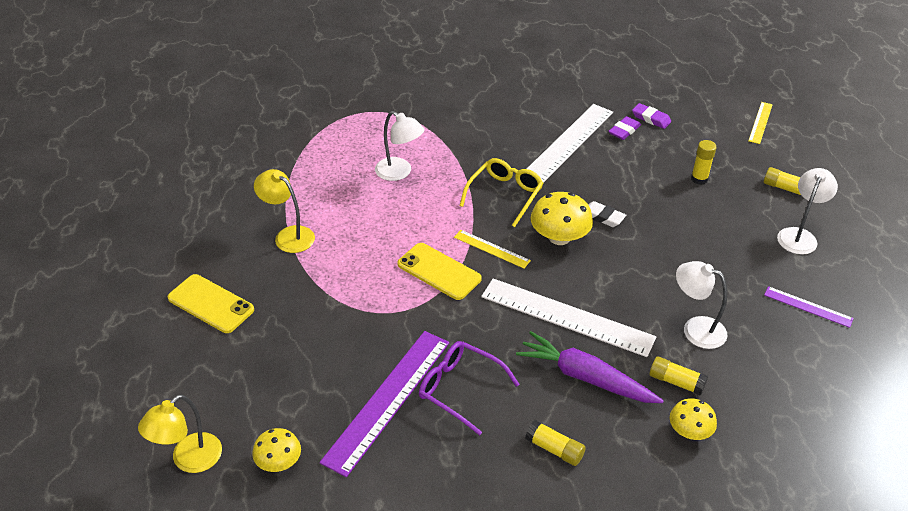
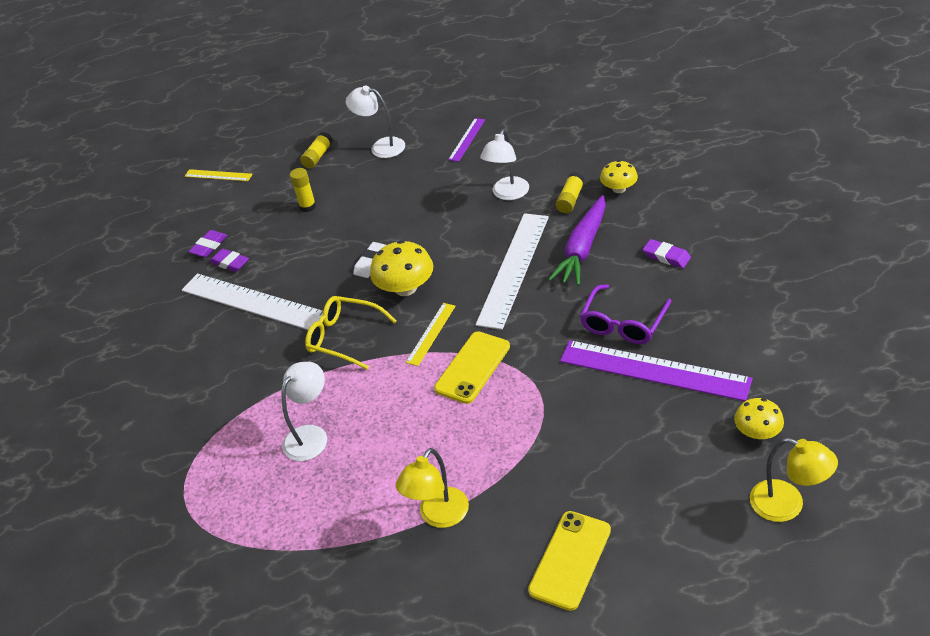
camera: 90 degrees left, 0 degrees up
yellow glue stick [525,420,586,466] -> purple eraser [643,239,691,268]

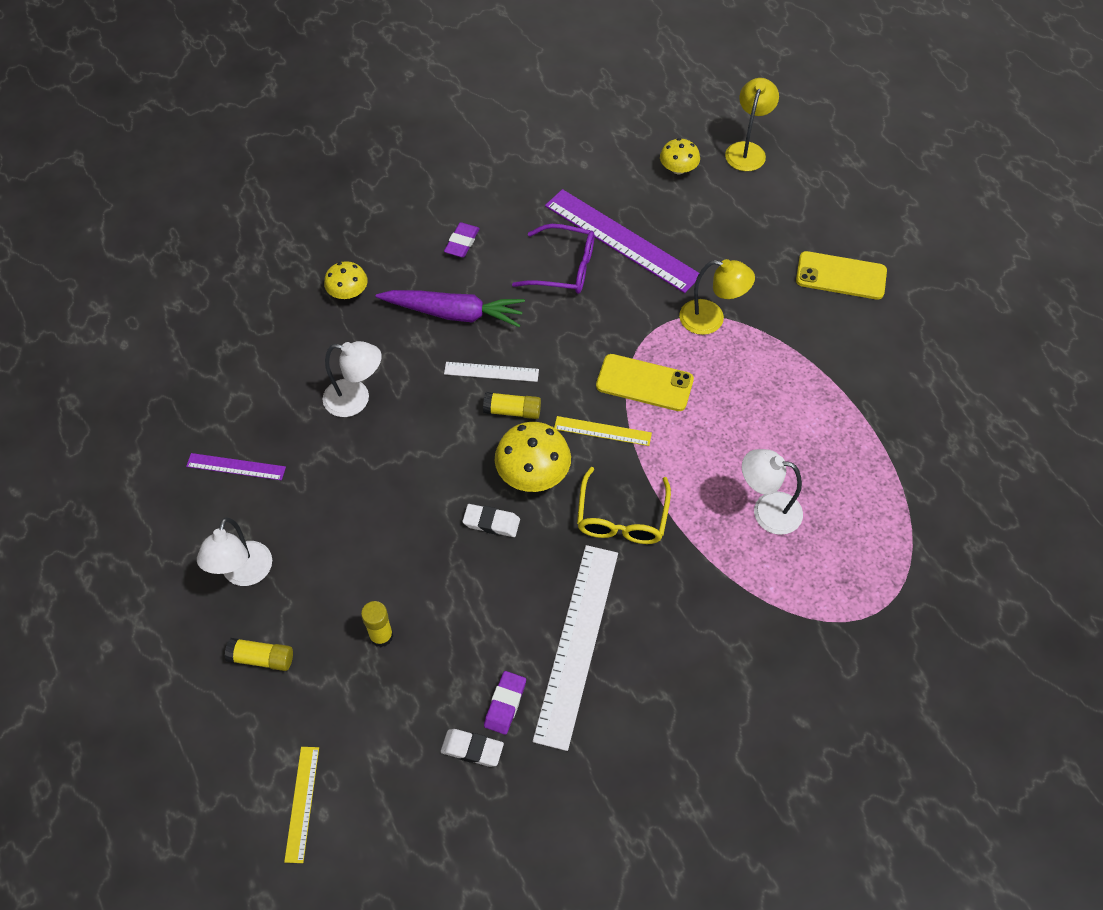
camera: 110 degrees left, 15 degrees up
purple eraser [188,230,228,257] -> white eraser [441,729,504,767]
yellow lamp [396,448,469,528] -> yellow lamp moved to [679,259,755,335]
white ruler [476,213,549,330] -> white ruler [444,362,539,382], size x0.50
yellow glue stick [556,172,585,213] -> yellow glue stick moved to [483,392,541,419]
purple ruler [560,340,753,401] -> purple ruler turned 60 degrees counterclockwise [545,189,699,293]

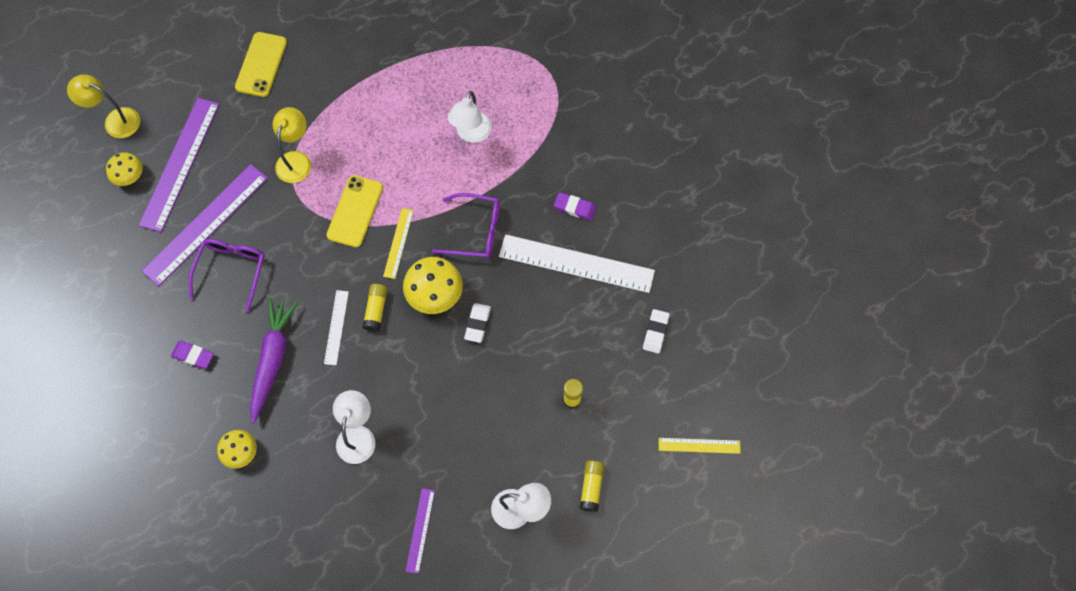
camera: 90 degrees left, 10 degrees up
purple eraser [484,671,526,735] -> purple eraser moved to [554,192,596,221]
yellow glasses [577,467,671,544] -> purple glasses [432,193,500,258]
none -> purple ruler [139,98,220,232]

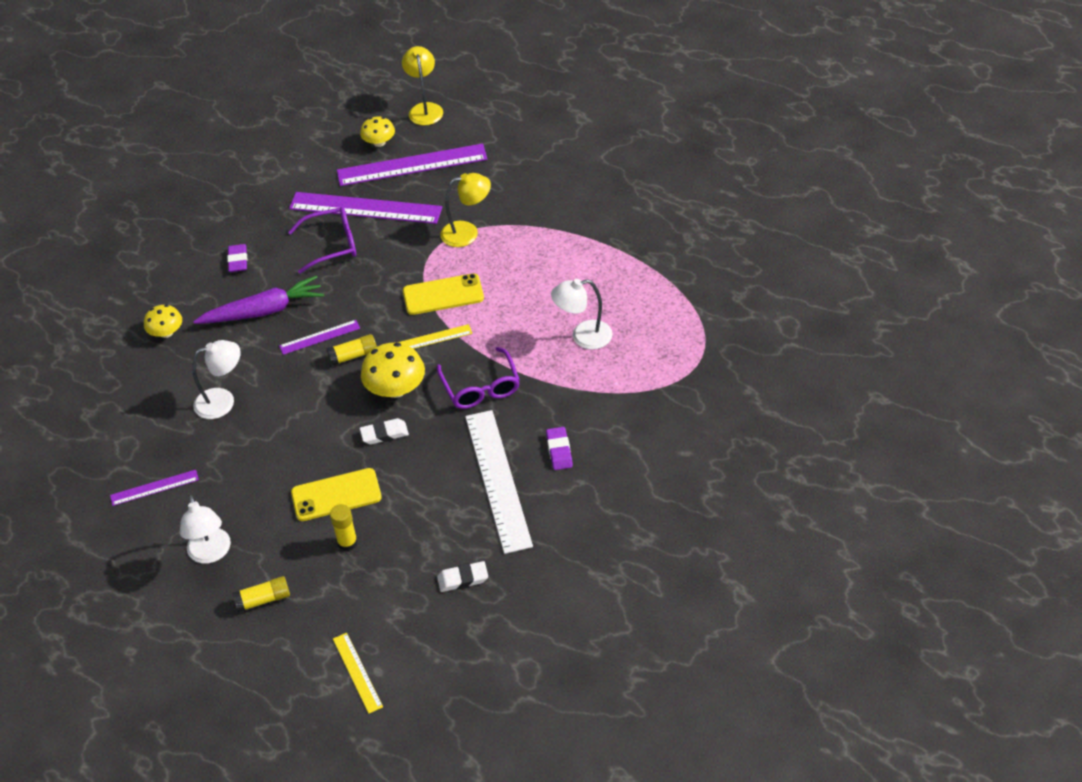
camera: 65 degrees right, 20 degrees down
yellow phone [235,32,287,97] -> yellow phone moved to [291,468,382,521]
white ruler [324,290,349,365] -> purple ruler [279,320,360,355]

